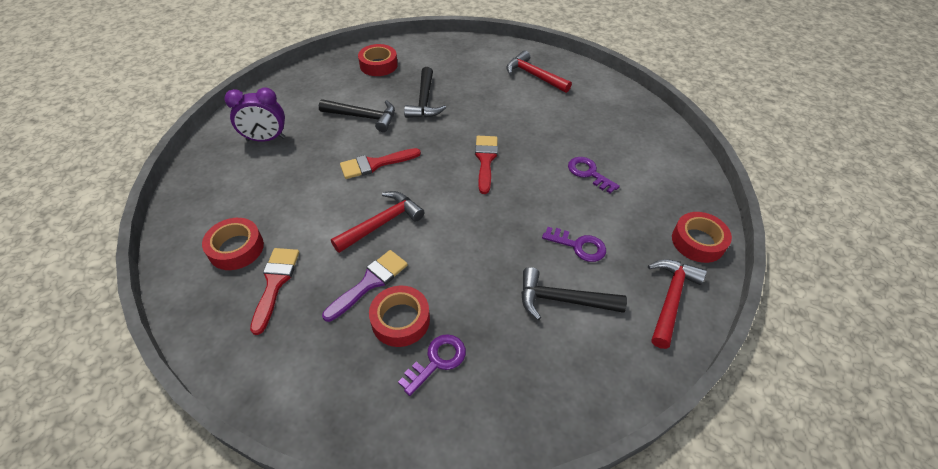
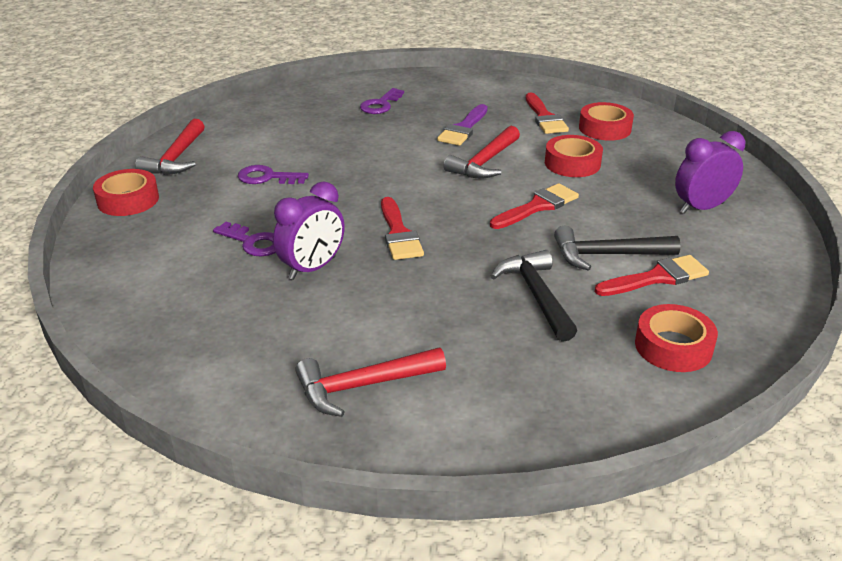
camera: 165 degrees right, 15 degrees down
red tape [369,286,430,347] -> red tape moved to [545,135,603,177]
red hammer [506,50,572,93] -> red hammer turned 135 degrees clockwise [295,348,446,417]
black hammer [521,267,627,320] -> none
none -> purple clock [273,181,345,280]
none -> red brush [594,255,709,296]

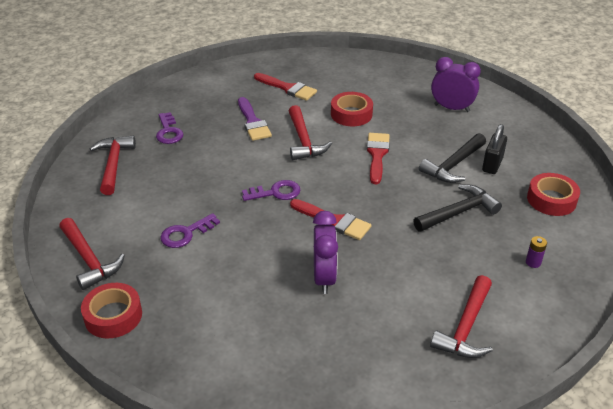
camera: 45 degrees left, 5 degrees up
purple key [213,222,276,256] -> purple key moved to [242,180,301,201]
black hammer [490,250,577,342] -> black hammer turned 120 degrees clockwise [413,185,502,232]
red tape [579,102,634,141] -> none
red brush [594,255,709,296] -> black padlock [482,124,507,174]
purple clock [675,131,745,213] -> purple clock turned 90 degrees clockwise [431,57,481,112]
none -> red hammer [90,136,136,195]
none -> purple battery [526,236,547,268]

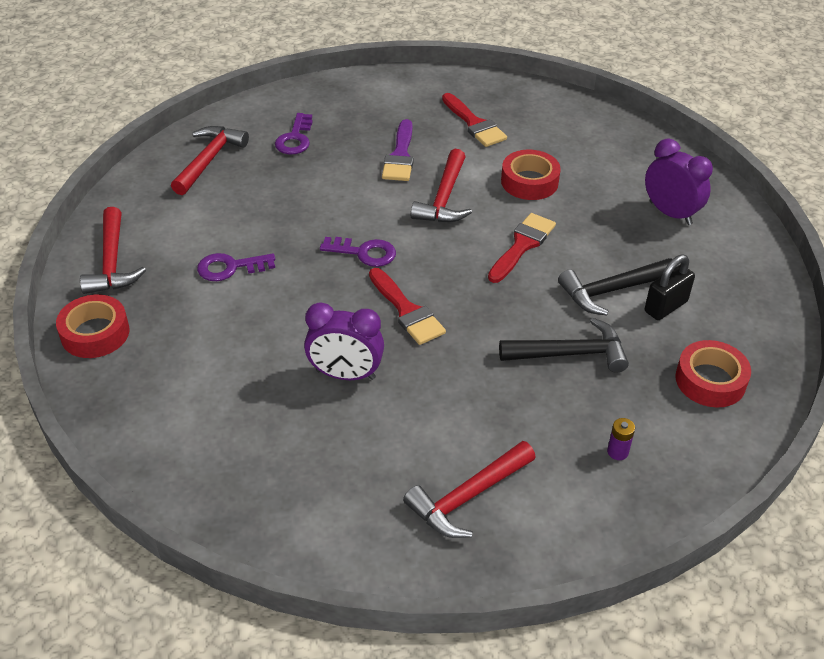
camera: 25 degrees right, 5 degrees up
purple clock [313,211,338,294] -> purple clock turned 75 degrees clockwise [304,302,384,380]

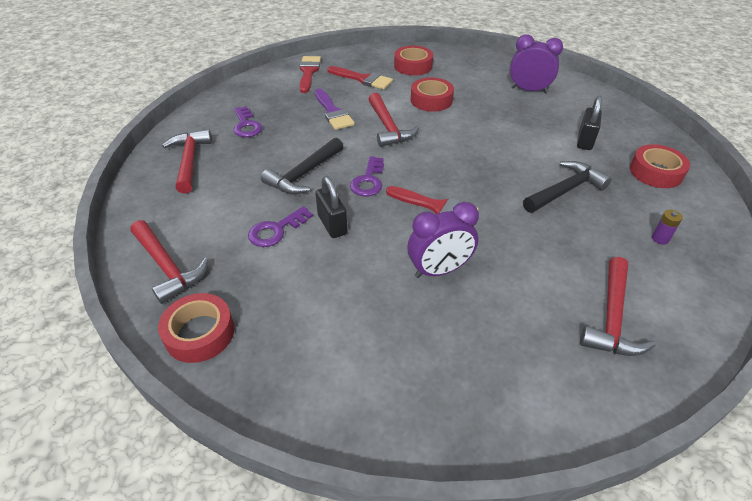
camera: 30 degrees left, 0 degrees up
purple key [320,237,396,267] -> purple key turned 120 degrees clockwise [350,156,384,197]
red brush [488,213,556,283] -> red brush moved to [299,56,321,93]
black hammer [558,258,672,315] -> black hammer moved to [261,138,343,194]
none -> black padlock [315,176,348,238]
none -> red tape [394,46,433,75]

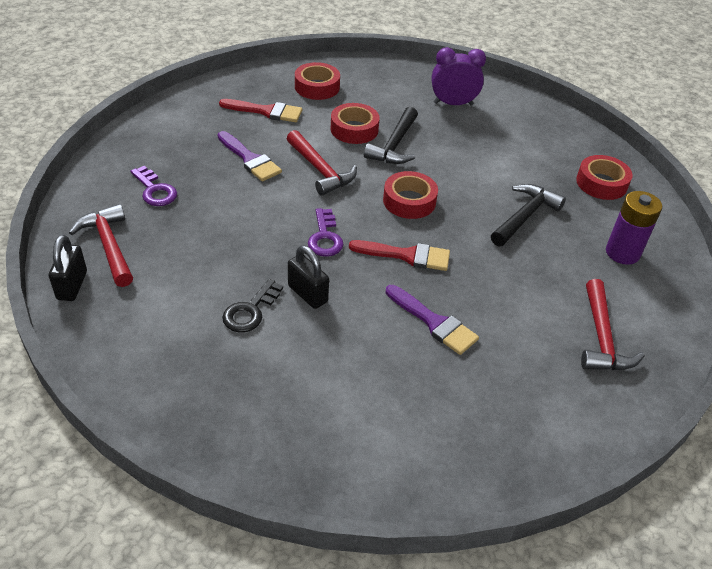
camera: 20 degrees left, 0 degrees up
red hammer [130,220,209,304] -> none
red tape [158,293,234,363] -> red tape moved to [383,171,438,219]
purple key [248,206,313,247] -> black key [222,279,283,332]
black hammer [261,138,343,194] -> black hammer moved to [364,107,418,164]
red brush [299,56,321,93] -> none
purple clock [407,202,479,278] -> purple brush [386,285,479,355]
black padlock [577,96,602,150] -> black padlock moved to [49,235,87,301]
purple battery [652,210,683,245] -> purple battery [606,191,662,265], size x2.13

